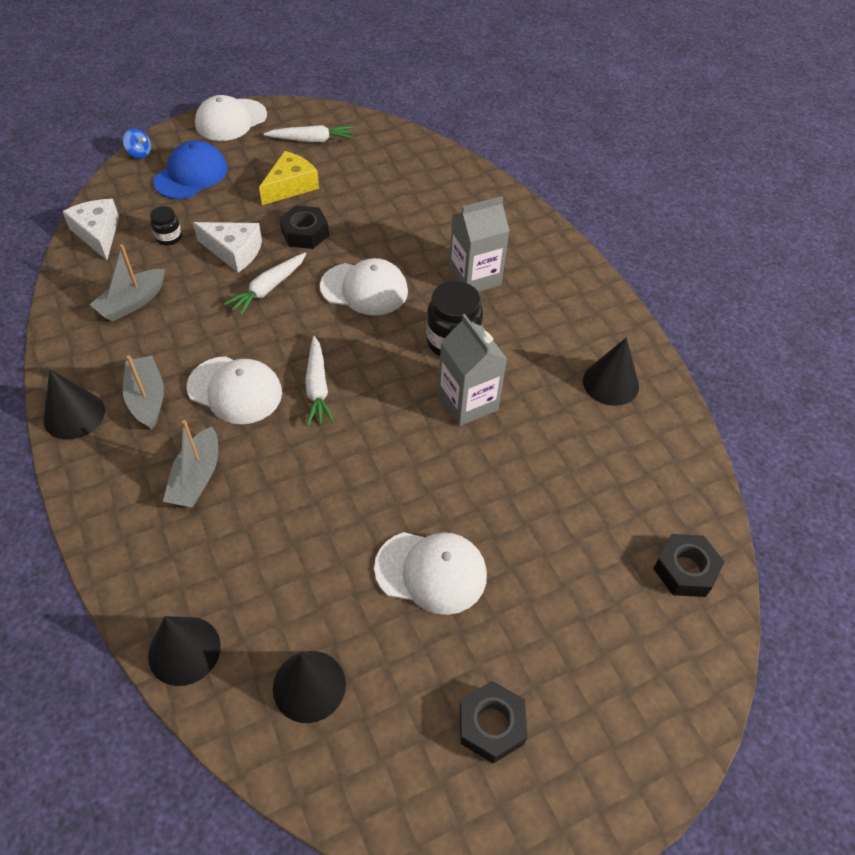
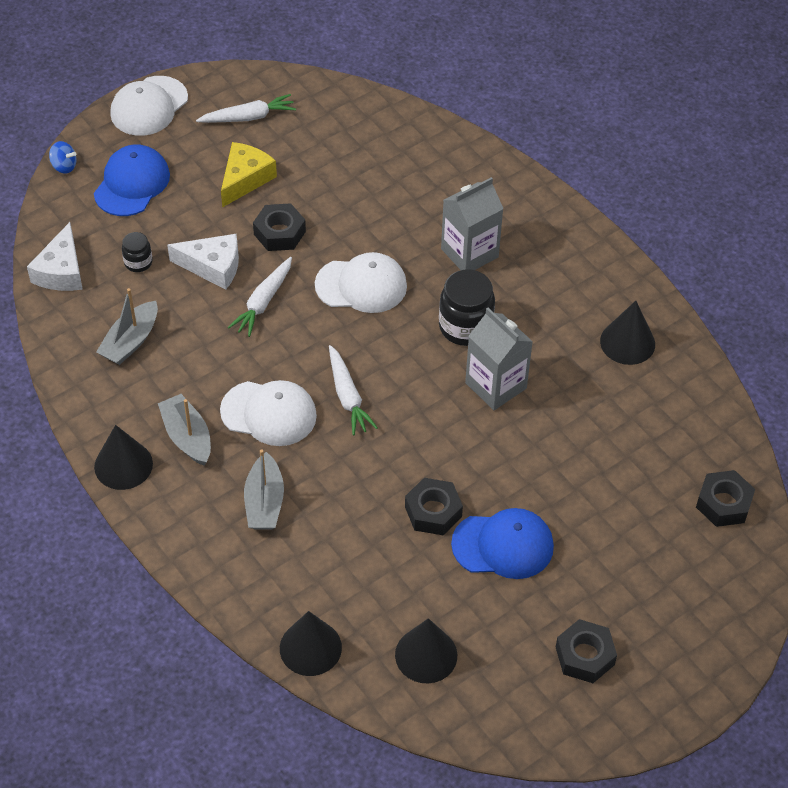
camera: 10 degrees left, 0 degrees up
white cheese [62,199,119,260] -> white cheese turned 135 degrees counterclockwise [27,222,83,291]
white cap [374,532,487,615] -> blue cap [451,508,554,579]
none -> black nut [405,478,463,535]

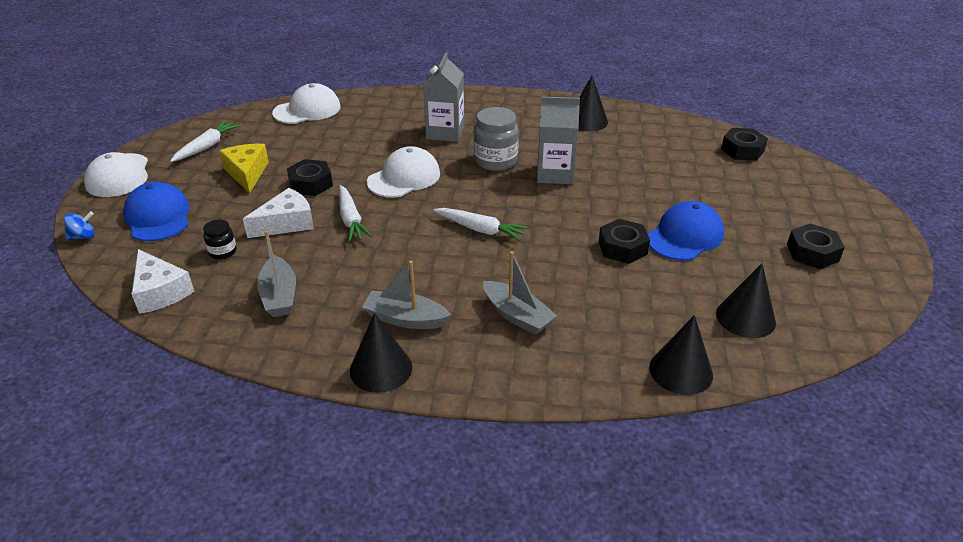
camera: 45 degrees left, 15 degrees down
white cap [220,380,317,446] -> white cap moved to [272,83,341,124]
black jar [439,269,495,346] -> grey jar [473,107,519,171]

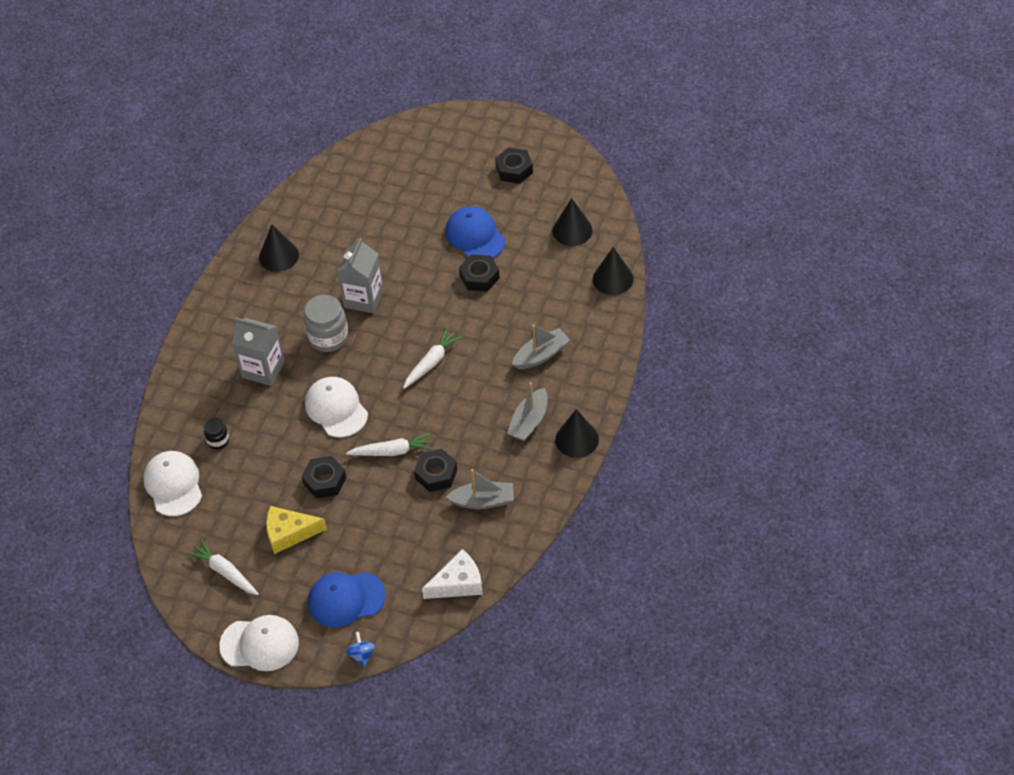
camera: 75 degrees left, 15 degrees up
black jar [203,219,237,259] -> black jar moved to [204,418,229,449]
white cheese [243,188,314,238] -> none
black nut [721,128,768,161] -> black nut moved to [414,449,457,492]

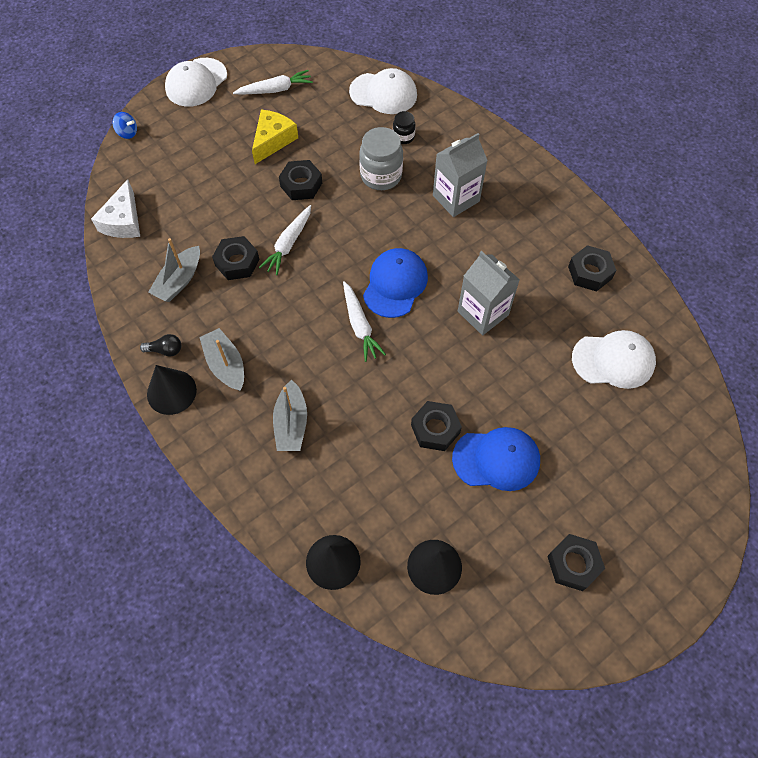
camera: 120 degrees right, 10 degrees up
black cone [259,224,299,272] -> black nut [568,245,616,292]
grey jar [304,295,349,352] -> grey jar moved to [359,127,403,190]
white cap [305,377,368,438] -> white cap moved to [572,330,656,389]
blue cap [308,572,386,627] -> blue cap moved to [363,248,428,318]
none -> black light bulb [140,334,181,357]

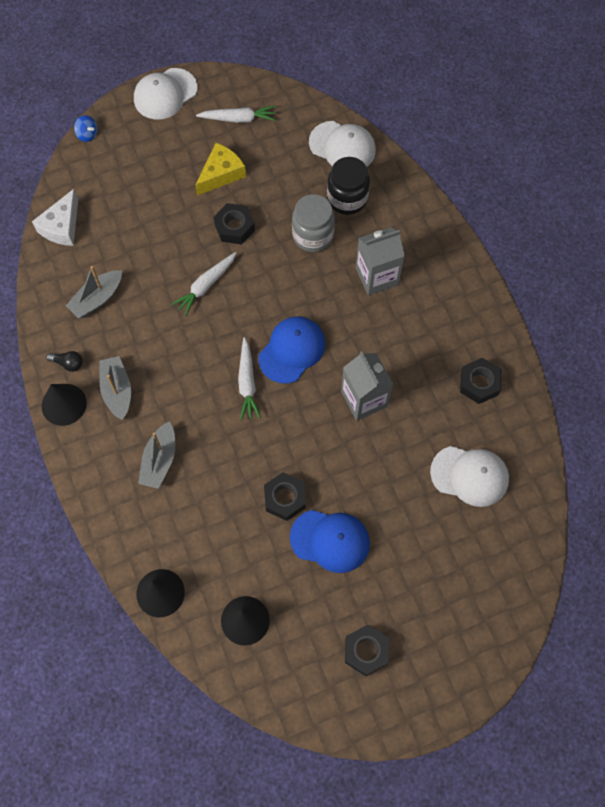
camera: 15 degrees right, 5 degrees up
black nut [212,236,260,280] -> none
black jar [393,111,415,144] -> black jar [327,157,370,215], size x1.85

